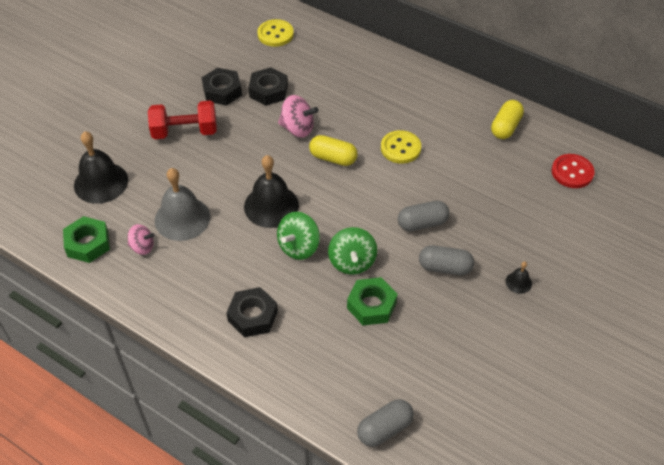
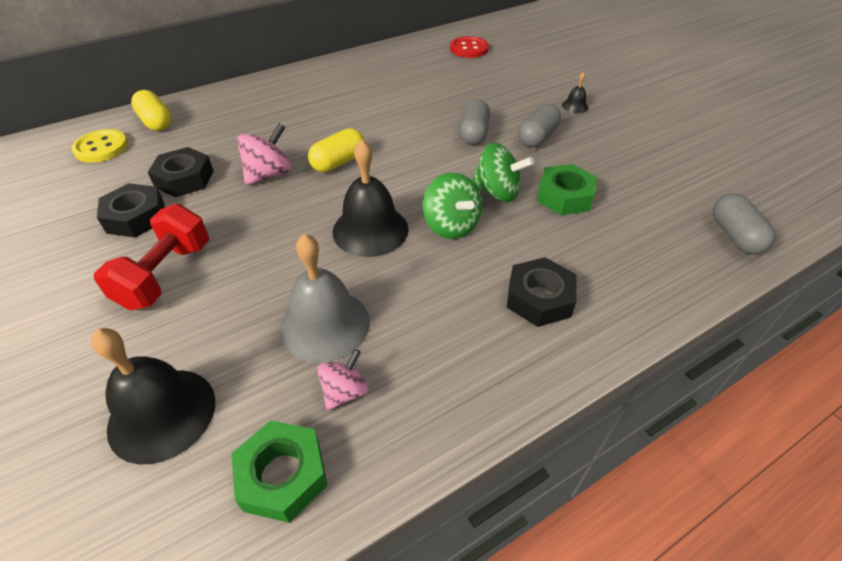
camera: 65 degrees left, 5 degrees down
yellow button [381,130,421,164] -> none
yellow capsule [491,100,524,139] -> yellow capsule moved to [131,90,172,131]

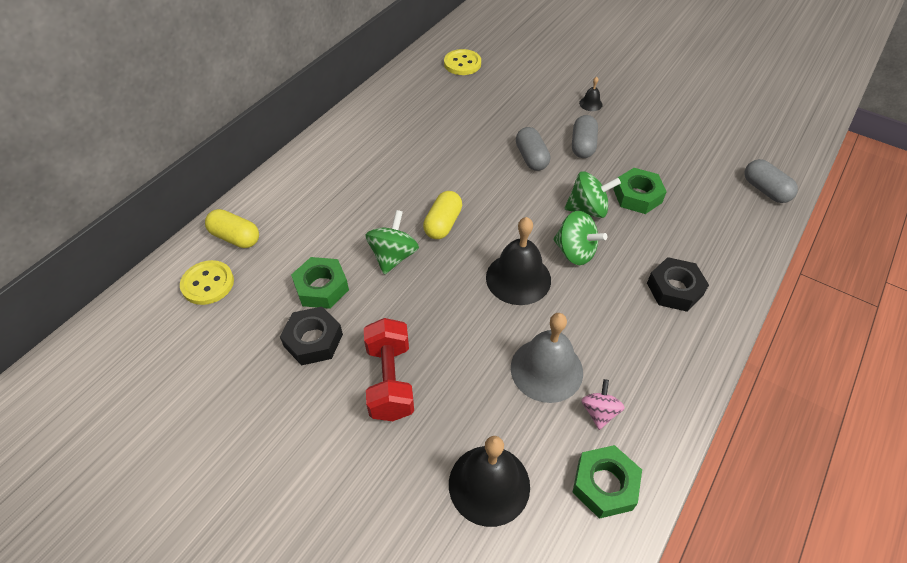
camera: 25 degrees left, 5 degrees up
black nut [148,147,213,197] -> green nut [291,257,349,309]
pink spinning top [237,123,291,185] -> green spinning top [365,210,419,275]
red button [450,36,489,58] -> yellow button [444,49,481,75]

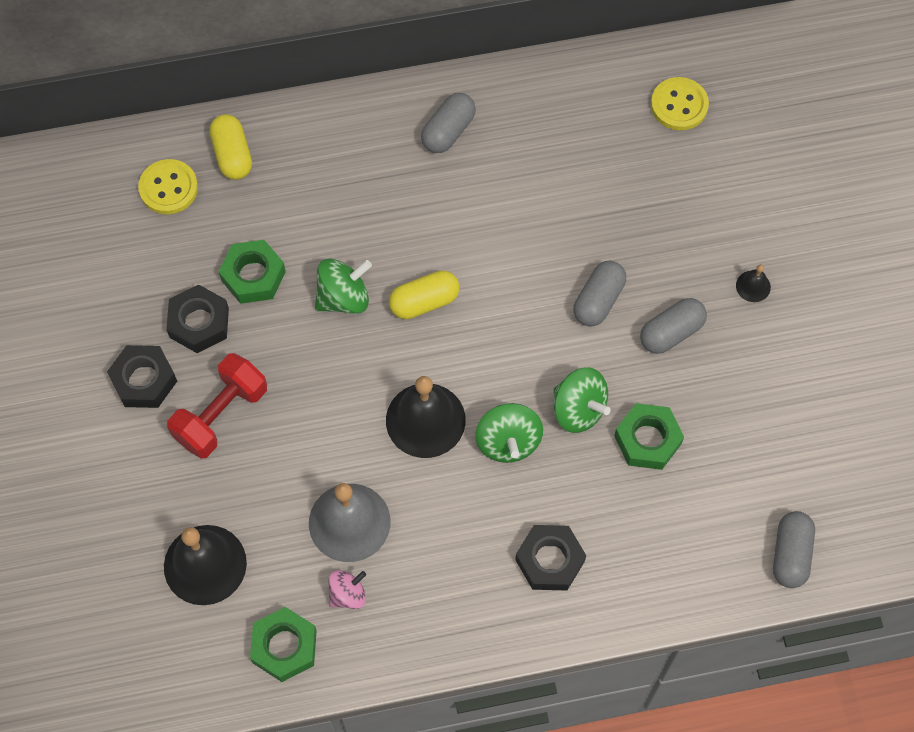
camera: 45 degrees right, 15 degrees up
none -> black nut [107,345,177,408]
none -> grey capsule [421,93,476,153]

